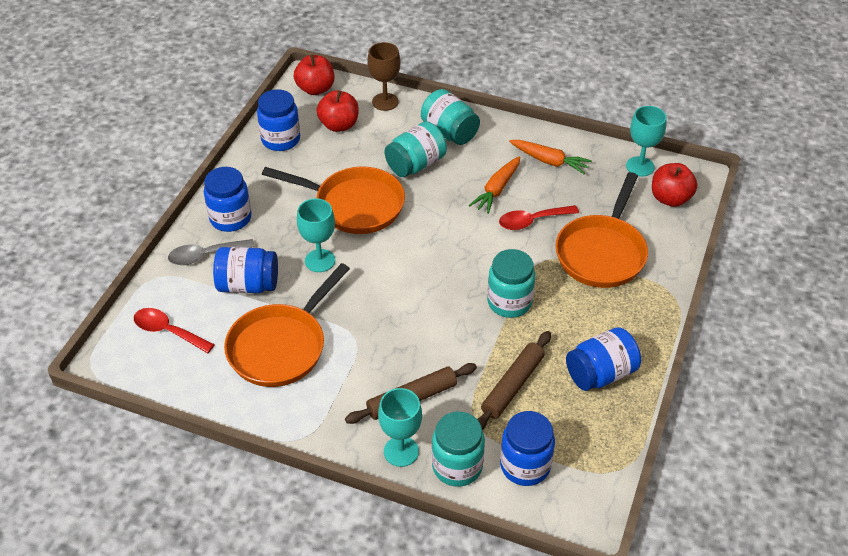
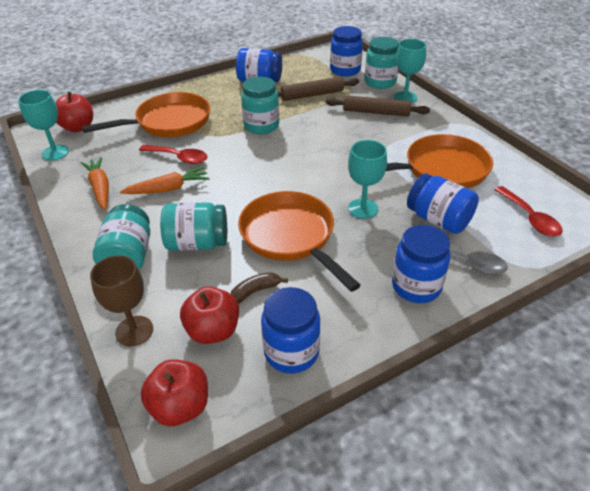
camera: 140 degrees left, 5 degrees down
none -> brown banana [231,272,288,304]

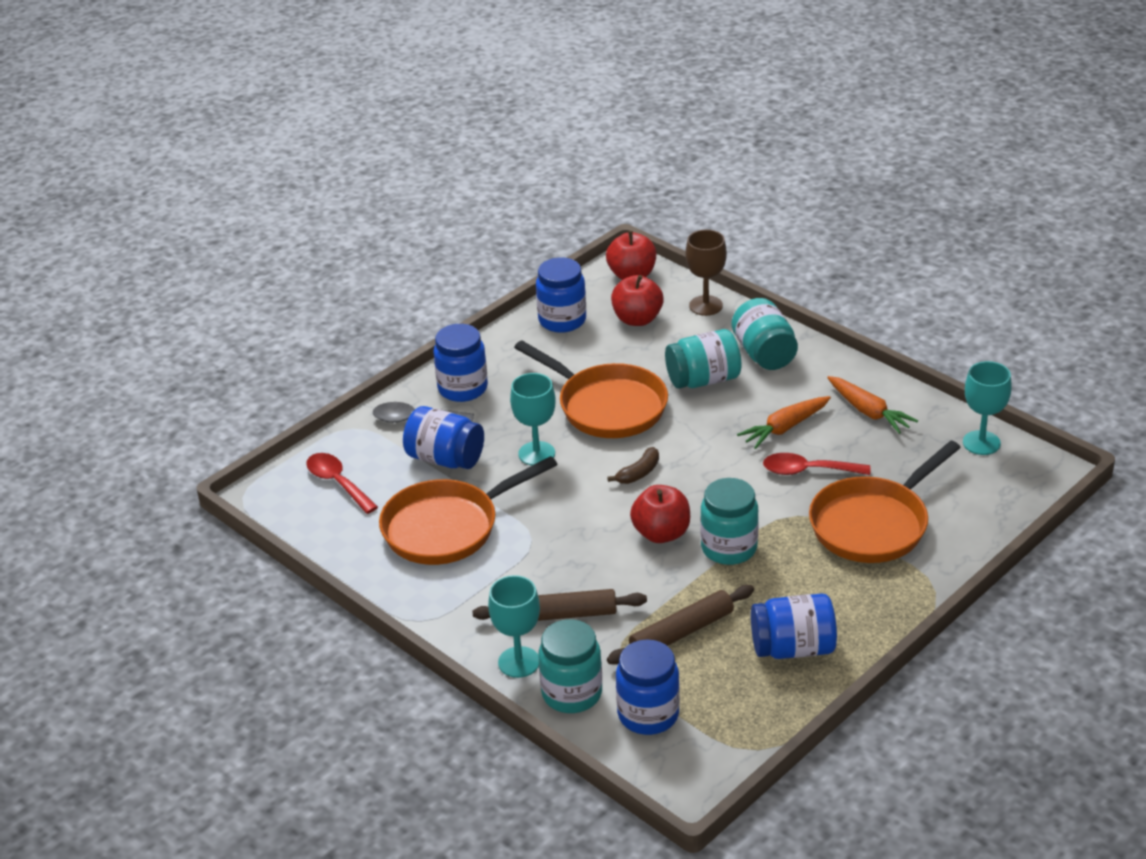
camera: 165 degrees right, 5 degrees down
red apple [55,92,93,132] -> red apple moved to [630,485,690,543]
brown banana [231,272,288,304] -> brown banana moved to [607,447,659,484]

